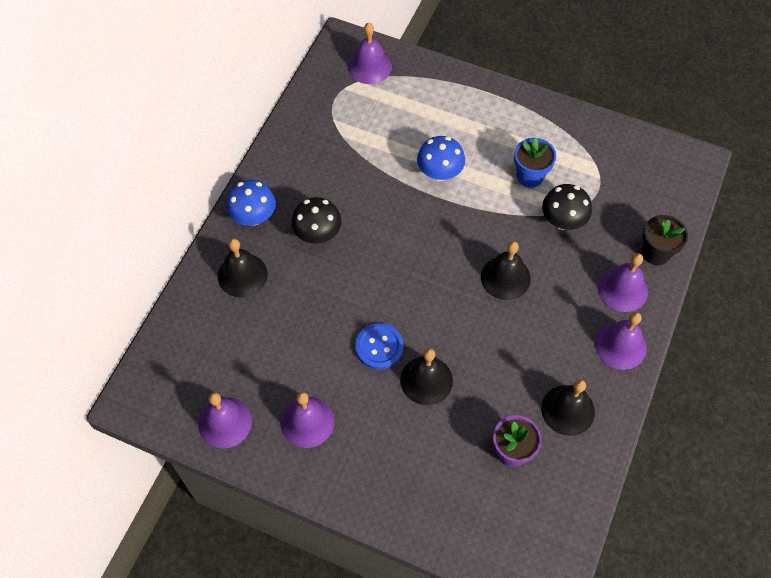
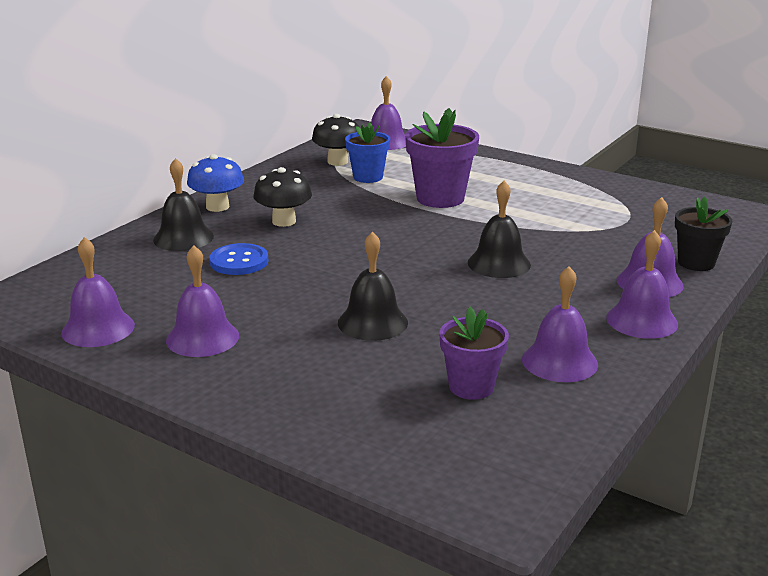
camera: 10 degrees right, 35 degrees down
blue button [355,323,404,369] -> blue button moved to [209,243,268,275]
blue mushroom [417,136,465,181] -> purple flower pot [405,108,479,208]
blue flower pot [514,137,556,187] -> blue flower pot moved to [345,122,390,183]
black bell [541,379,595,436] -> purple bell [522,266,598,382]
black mushroom [542,184,592,230] -> black mushroom moved to [312,114,359,166]

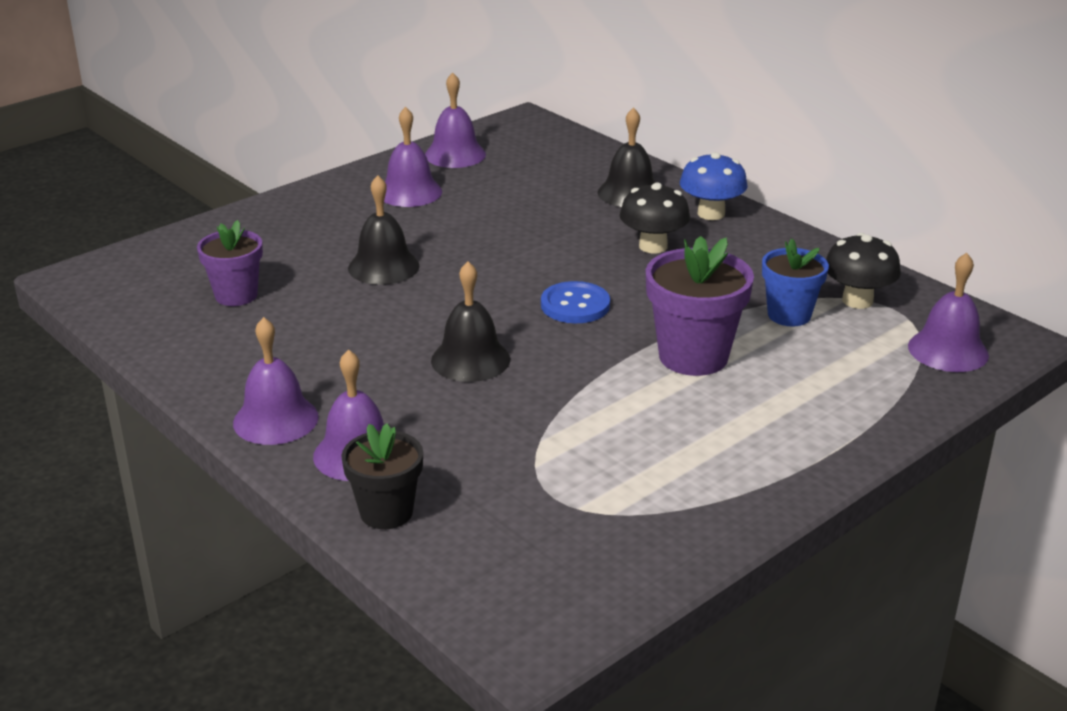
camera: 105 degrees right, 5 degrees up
blue button [209,243,268,275] -> blue button moved to [541,281,610,323]
purple bell [522,266,598,382] -> none

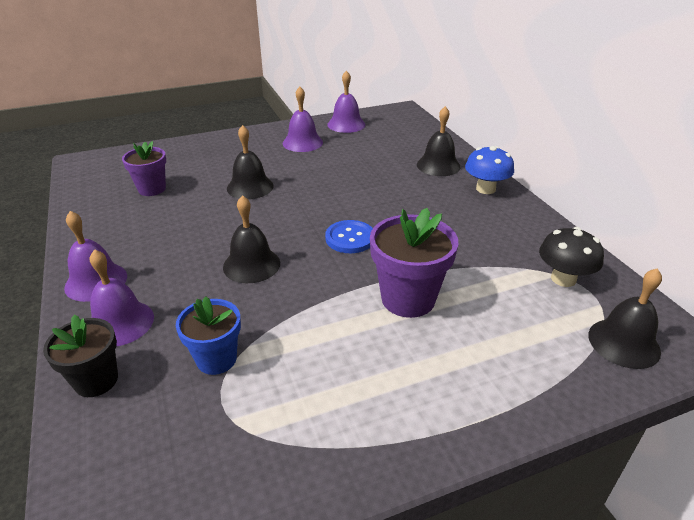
camera: 20 degrees right, 5 degrees up
black mushroom [620,183,690,253] -> none
blue flower pot [762,238,829,326] -> blue flower pot moved to [176,296,241,375]
purple bell [908,253,989,372] -> black bell [588,268,662,369]

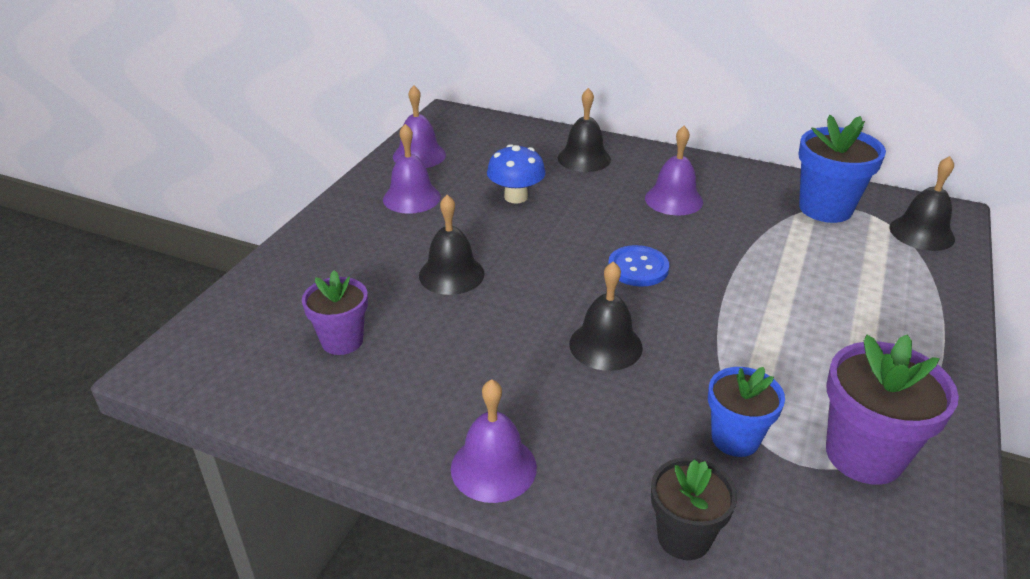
camera: 45 degrees left, 0 degrees up
purple bell [90,249,154,346] -> purple bell moved to [645,126,703,215]
purple flower pot [370,208,458,318] -> purple flower pot moved to [826,334,959,485]
blue mushroom [465,146,514,194] -> blue mushroom moved to [487,144,546,204]
black mushroom [539,227,604,287] -> blue flower pot [798,115,886,223]

